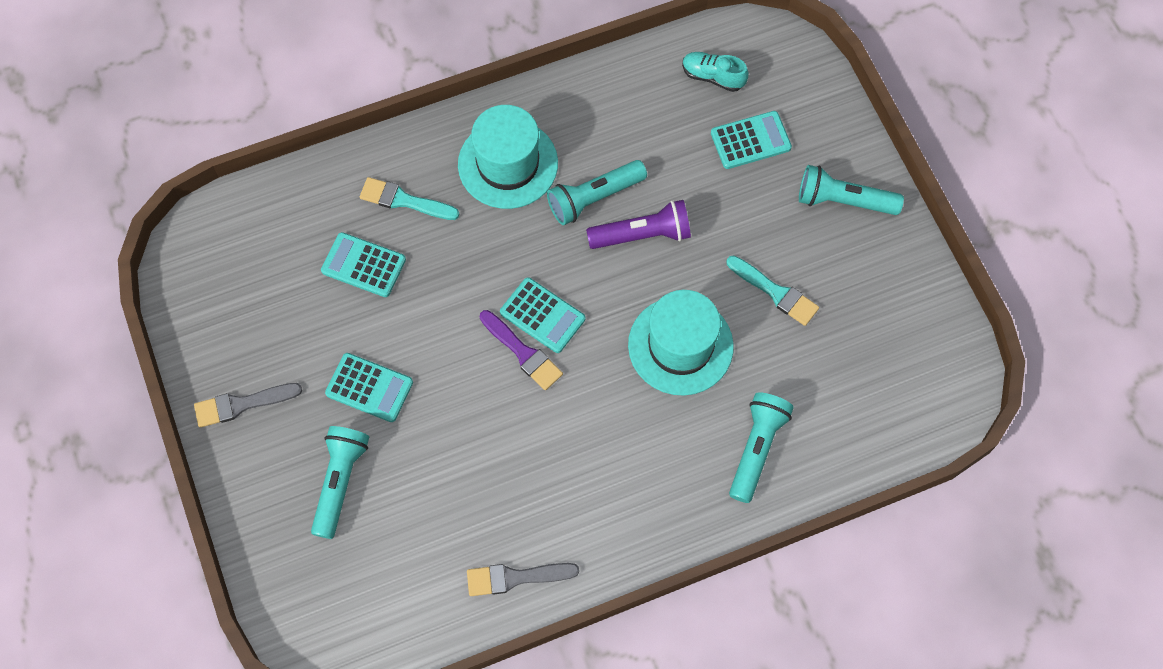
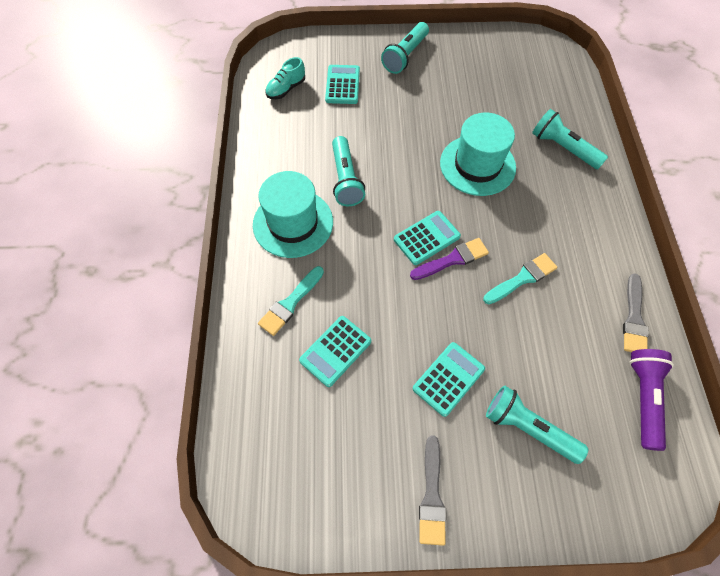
camera: 70 degrees left, 5 degrees down
purple flashlight [586,200,691,249] -> purple flashlight moved to [629,349,674,451]
turquoise brush [727,255,819,326] -> turquoise brush moved to [483,253,557,304]

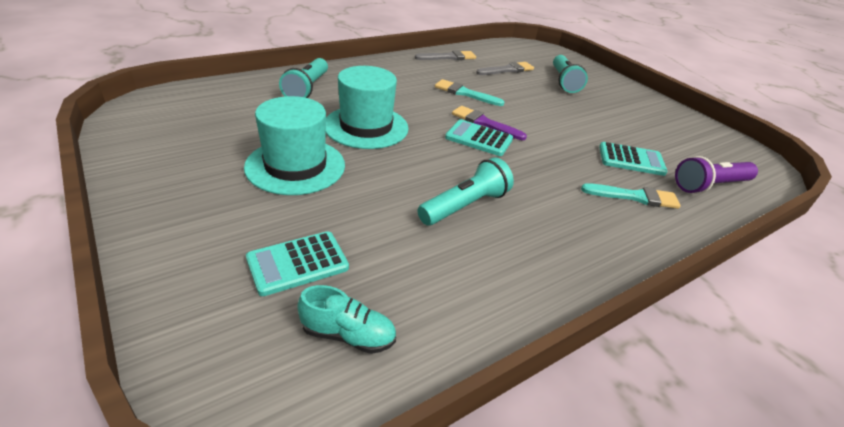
camera: 125 degrees left, 25 degrees down
turquoise hat [253,171,333,258] -> turquoise hat moved to [244,96,345,195]
turquoise flashlight [381,22,429,74] -> none
turquoise calculator [413,342,485,417] -> none
grey brush [419,435,446,546] -> grey brush moved to [476,62,534,75]
purple flashlight [629,349,674,451] -> purple flashlight moved to [675,156,758,194]

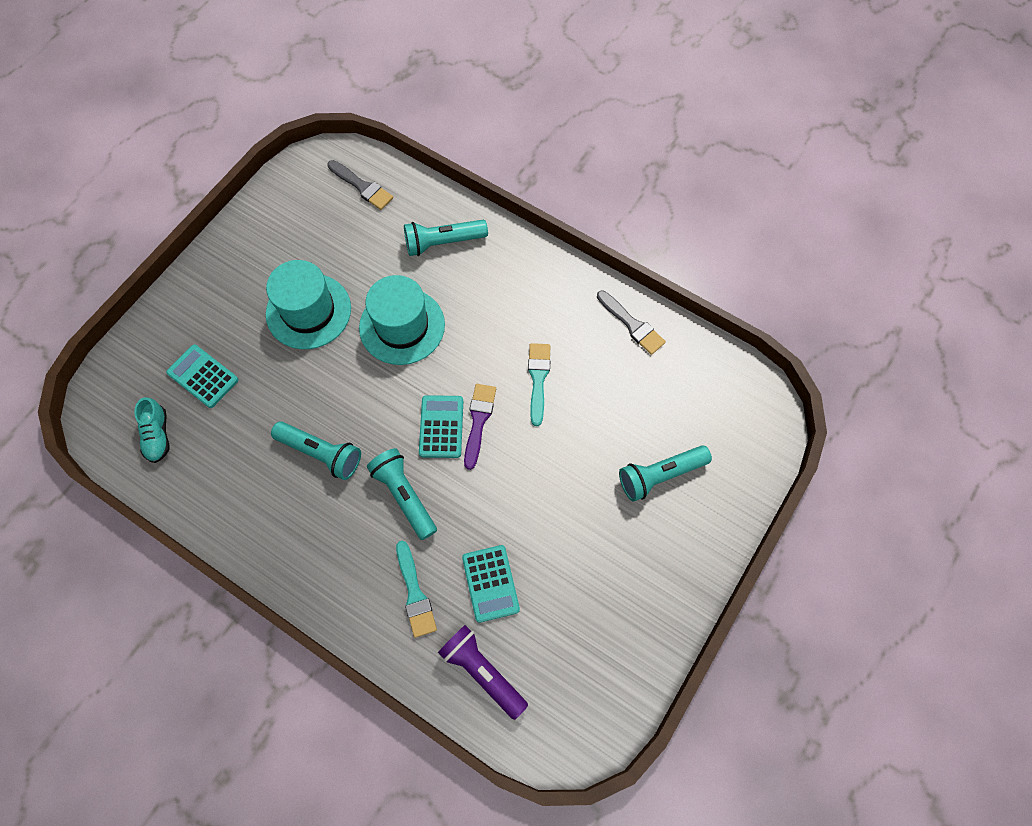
camera: 70 degrees right, 30 degrees up
grey brush [476,62,534,75] -> grey brush moved to [327,160,393,210]
none -> turquoise flashlight [367,448,437,540]

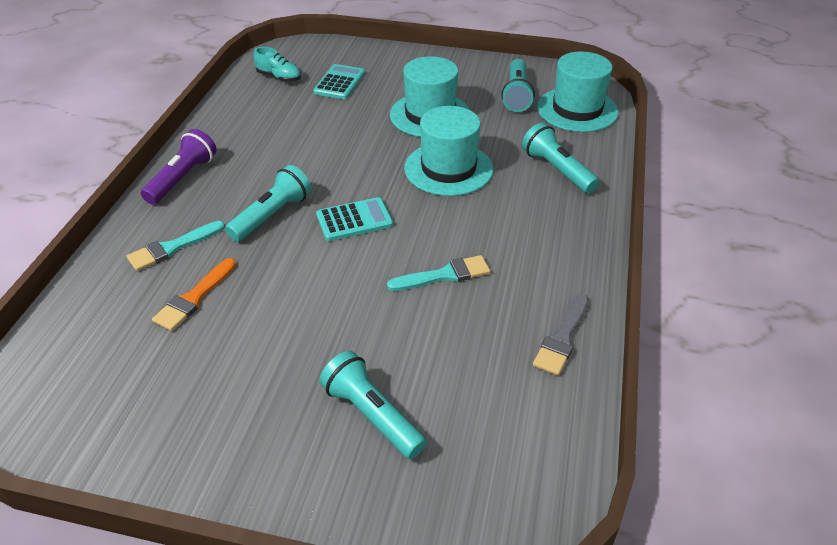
camera: 70 degrees right, 25 degrees down
turquoise shoe [134,397,169,463] -> turquoise shoe turned 120 degrees counterclockwise [254,47,301,82]
turquoise flashlight [271,421,361,480] -> turquoise flashlight moved to [501,59,535,112]
grey brush [327,160,393,210] -> turquoise hat [537,52,619,132]
purple flashlight [438,625,528,720] -> purple flashlight moved to [141,129,217,205]
turquoise calculator [462,545,520,623] -> orange brush [152,258,236,331]
purple brush [464,384,496,470] -> none

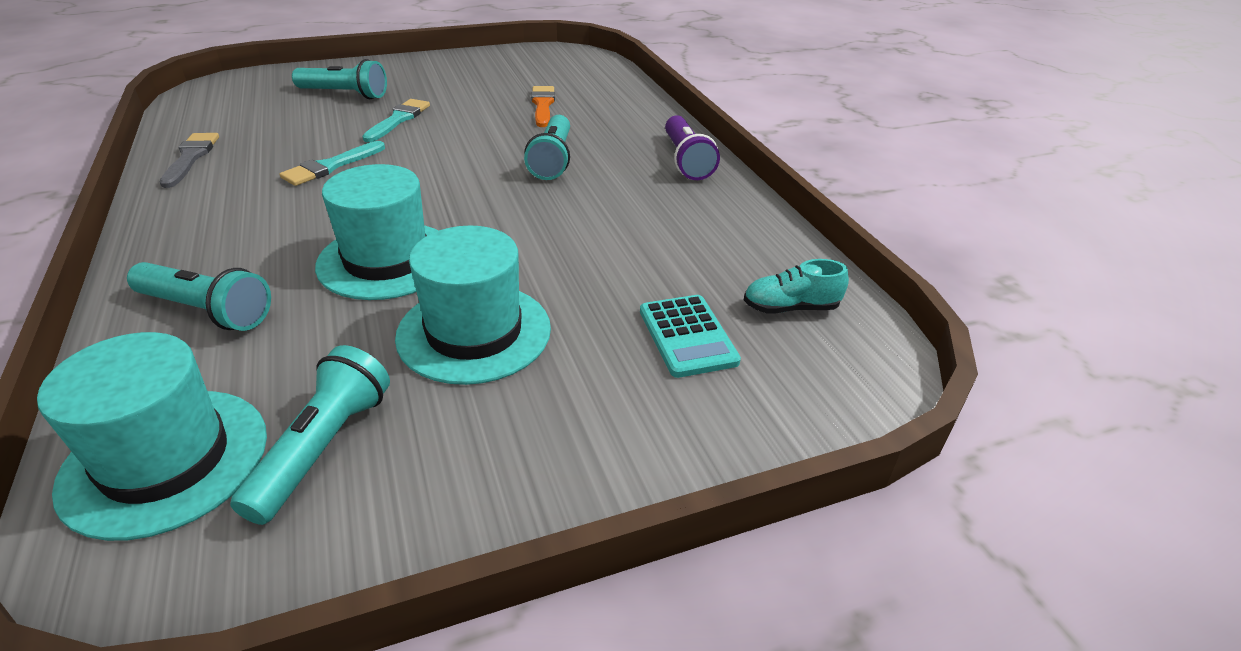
camera: 145 degrees right, 5 degrees down
turquoise brush [127,221,225,271] -> turquoise brush moved to [362,99,430,142]
turquoise calculator [316,197,393,241] -> none
turquoise flashlight [501,59,535,112] -> turquoise flashlight turned 45 degrees clockwise [230,345,390,525]

